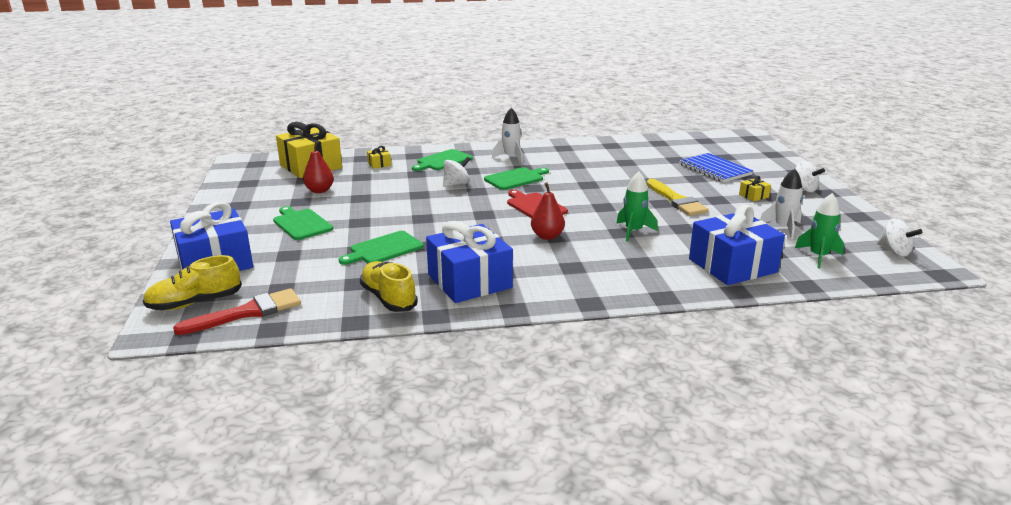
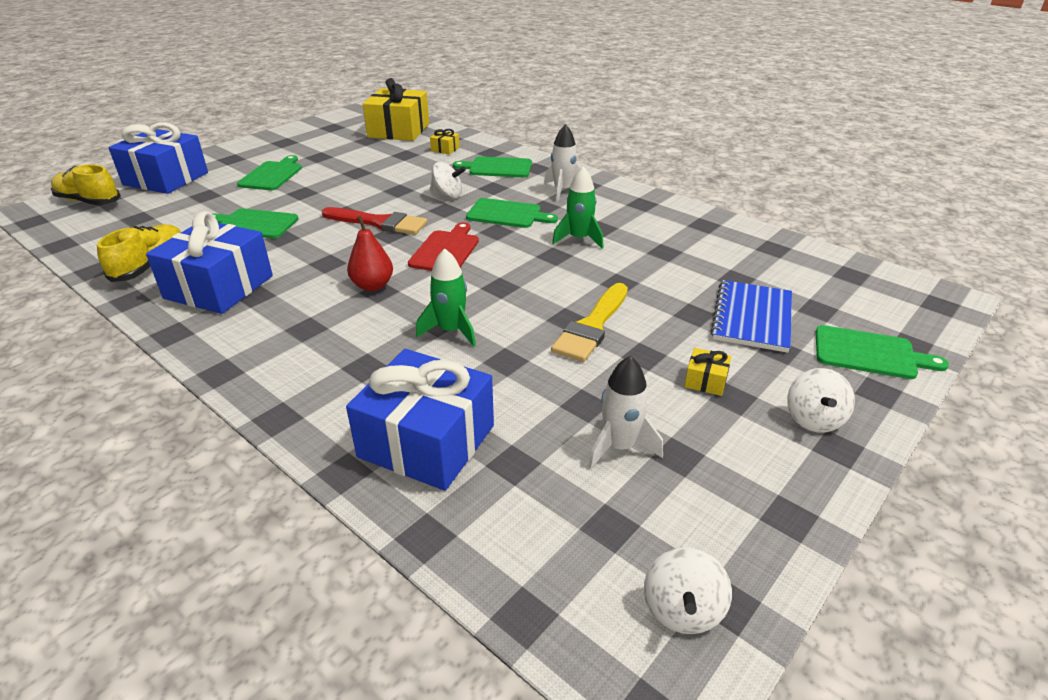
camera: 50 degrees right, 10 degrees up
red brush [173,288,301,335] -> red brush moved to [322,207,427,235]
red pear [303,142,334,193] -> none
green rocket [795,193,844,269] -> green rocket moved to [552,167,603,248]
none -> green cutting board [816,325,949,379]

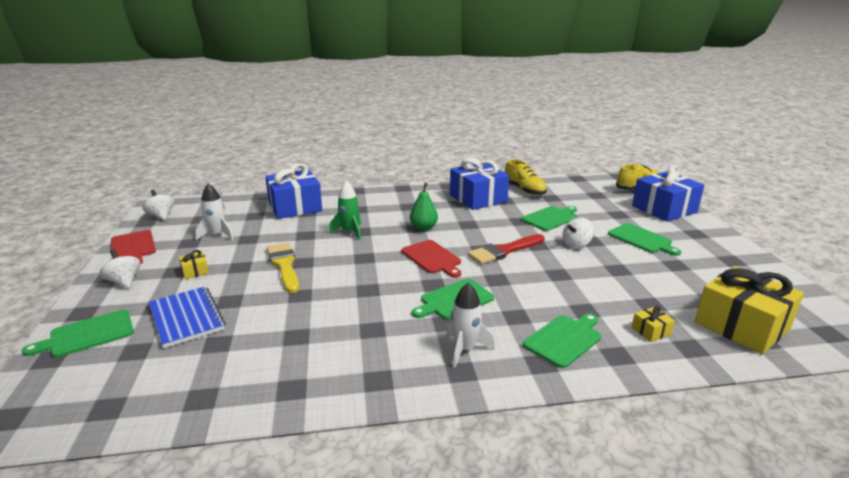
camera: 130 degrees right, 10 degrees down
red pear [347,216,393,291] -> green pear [410,183,438,231]
white spinning top [429,162,466,198] -> white spinning top moved to [562,217,594,249]
green rocket [552,167,603,248] -> none
none -> red cutting board [111,230,156,264]

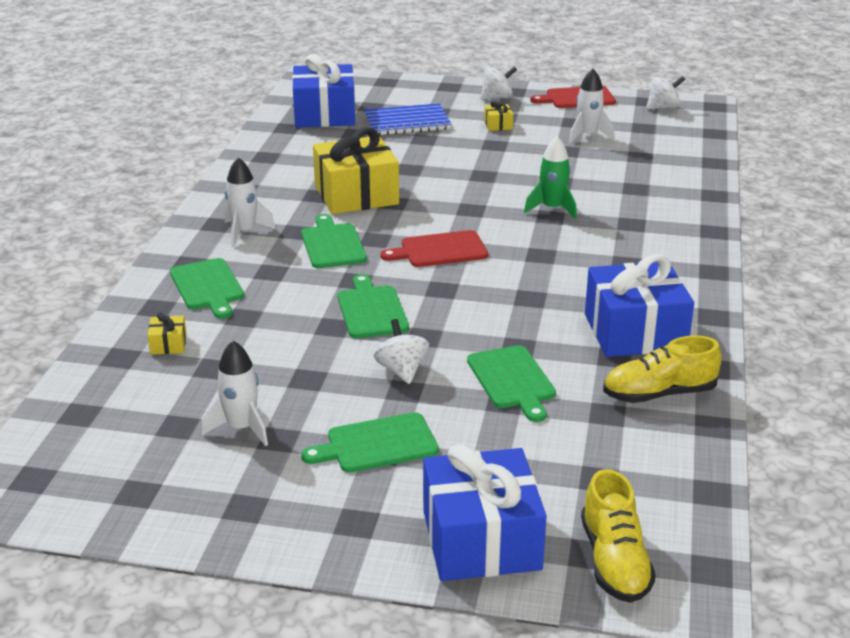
camera: 110 degrees right, 5 degrees up
green cutting board [22,309,134,357] -> green cutting board moved to [338,274,409,338]
blue gift [265,163,322,219] -> blue gift moved to [292,54,355,127]
yellow brush [267,243,299,293] -> none
green pear [410,183,438,231] -> none
red brush [468,234,544,264] -> none
yellow gift [695,266,804,354] -> yellow gift moved to [313,128,399,214]
none -> white rocket [202,340,268,446]

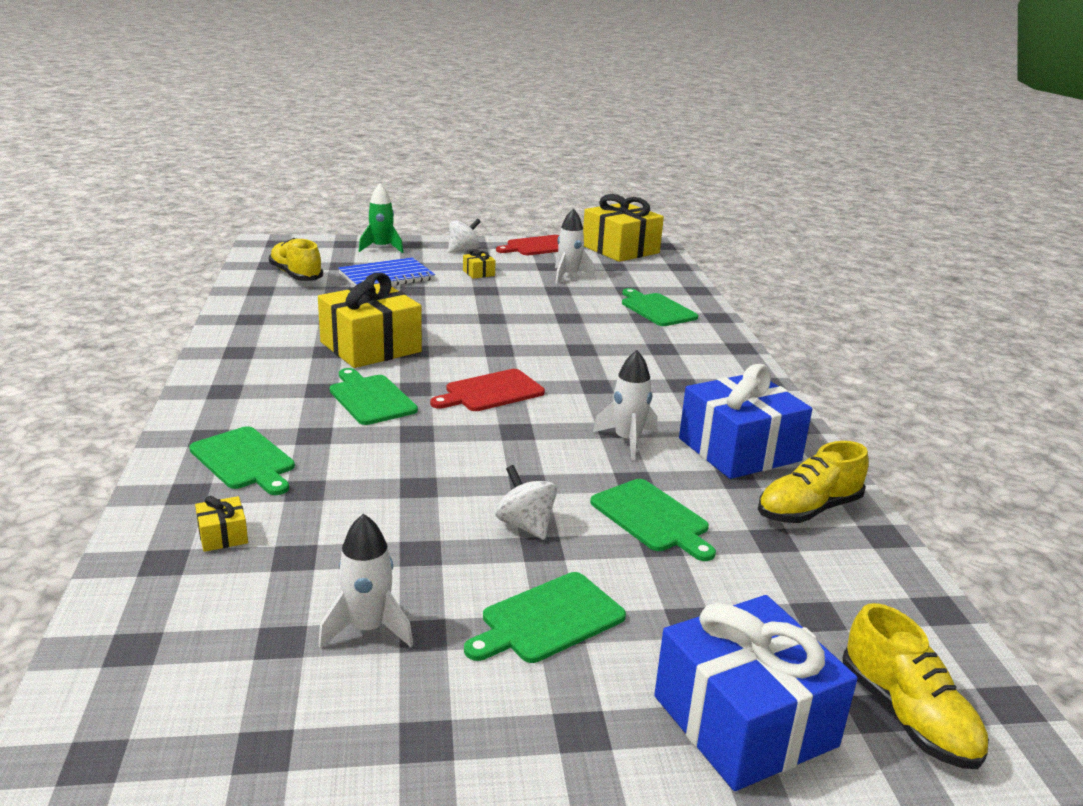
camera: 20 degrees left, 5 degrees down
white rocket [225,157,275,247] -> white rocket moved to [593,350,658,460]
blue gift [292,54,355,127] -> yellow shoe [269,238,323,281]
green cutting board [338,274,409,338] -> green cutting board moved to [622,288,698,326]
green rocket [524,136,577,219] -> green rocket moved to [359,183,403,253]
white spinning top [646,76,685,109] -> yellow gift [583,194,664,262]

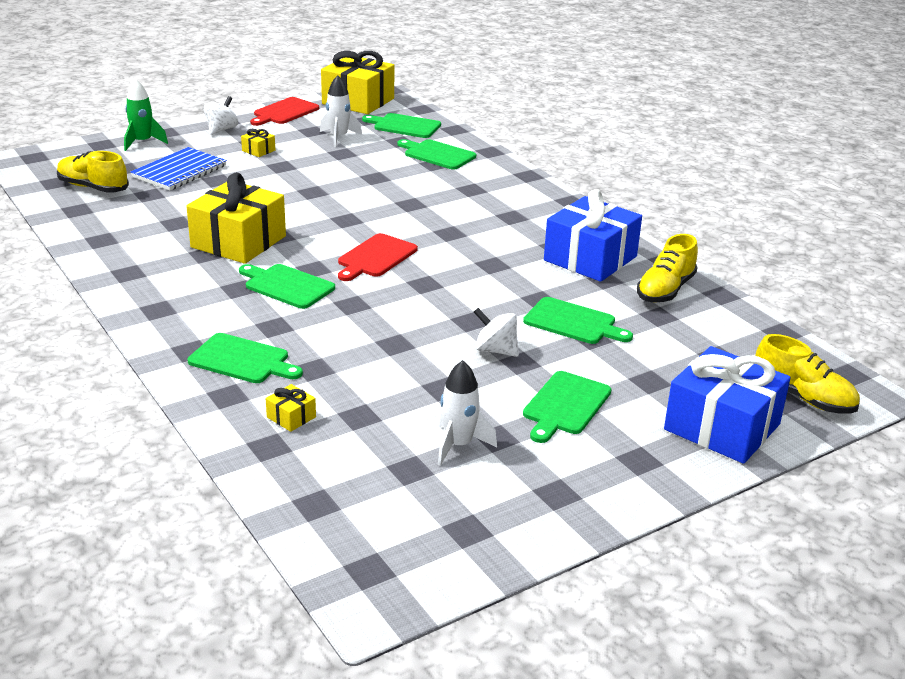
camera: 25 degrees left, 5 degrees up
white rocket [593,350,658,460] -> none
none -> green cutting board [362,113,441,138]

